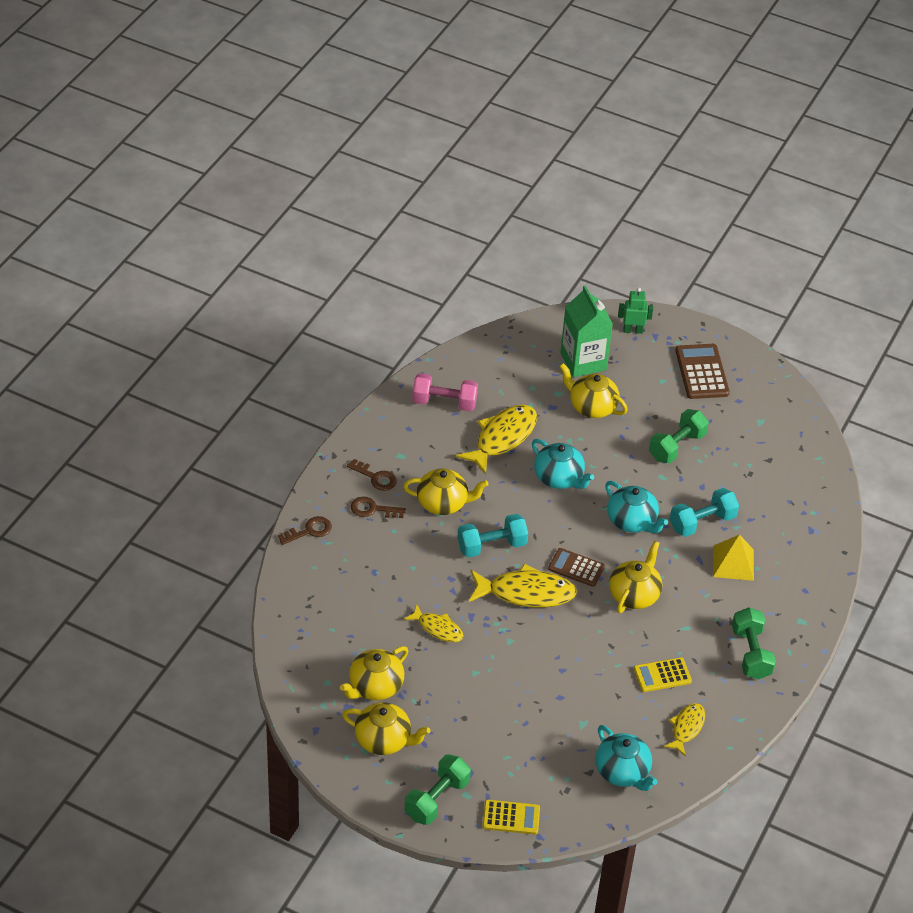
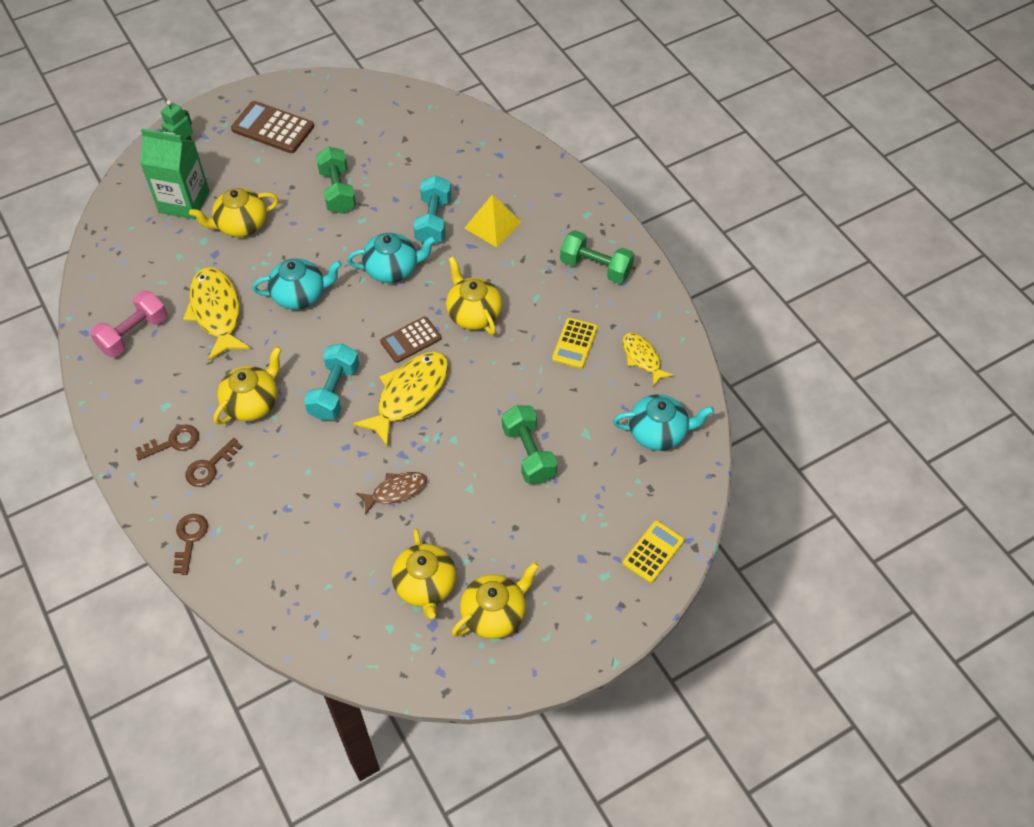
camera: 55 degrees left, 10 degrees up
yellow fish [404,604,463,642] -> brown fish [356,472,427,515]
green dumbbell [404,754,471,825] -> green dumbbell moved to [502,405,558,484]

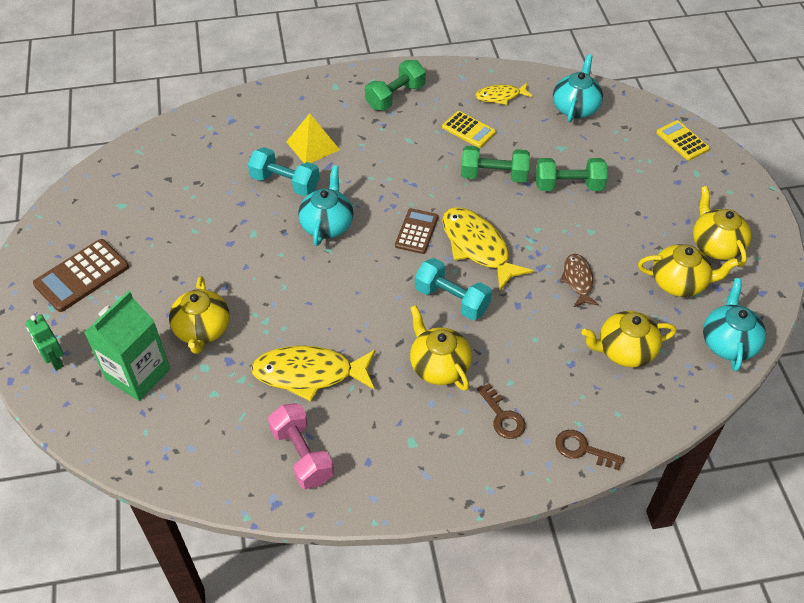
camera: 70 degrees left, 5 degrees down
brown key [135,425,199,460] -> none
turquoise teapot [252,258,342,310] -> turquoise teapot moved to [703,278,766,371]
green dumbbell [316,147,356,214] -> green dumbbell moved to [461,146,530,183]
brown calculator [380,316,442,363] -> brown calculator turned 150 degrees counterclockwise [395,208,438,254]
yellow teapot [446,256,502,335] -> yellow teapot moved to [582,311,676,367]

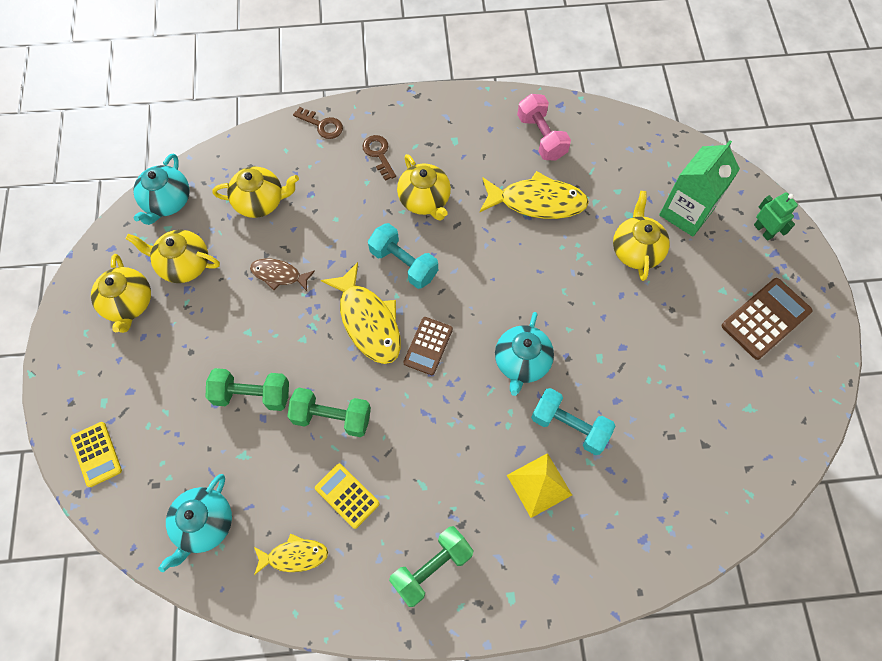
camera: 175 degrees left, 15 degrees up
brown fish [560,254,599,307] -> brown fish turned 105 degrees clockwise [250,258,315,291]

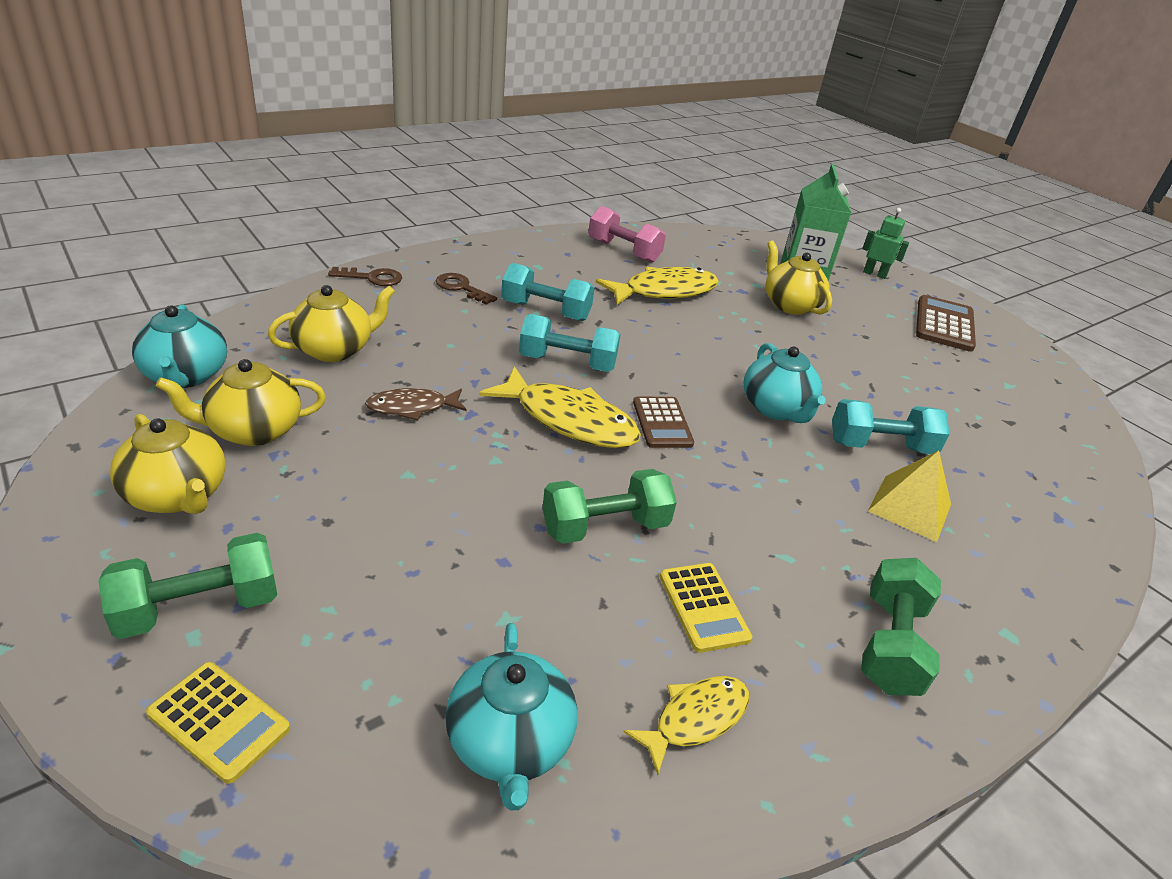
camera: 35 degrees left, 30 degrees down
green dumbbell [206,368,289,411] -> green dumbbell moved to [98,533,277,639]
yellow calculator [315,464,380,529] -> yellow calculator turned 120 degrees counterclockwise [660,563,752,653]
yellow teapot [397,154,451,221] -> turquoise dumbbell [501,263,595,321]

